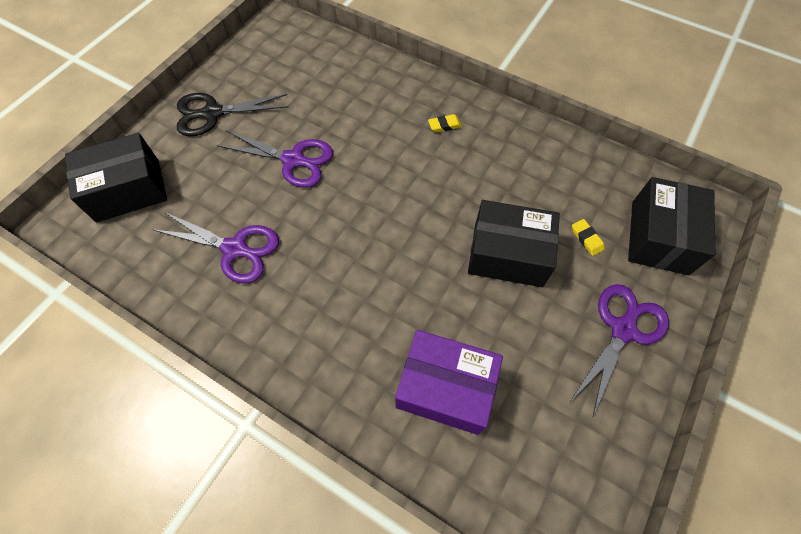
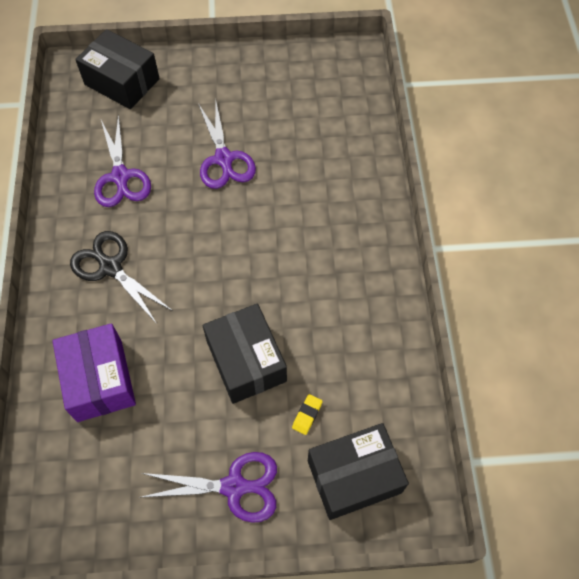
camera: 55 degrees right, 0 degrees up
black scissors [177,93,289,136] -> black scissors moved to [70,231,173,324]
yellow eraser [428,114,462,132] -> none

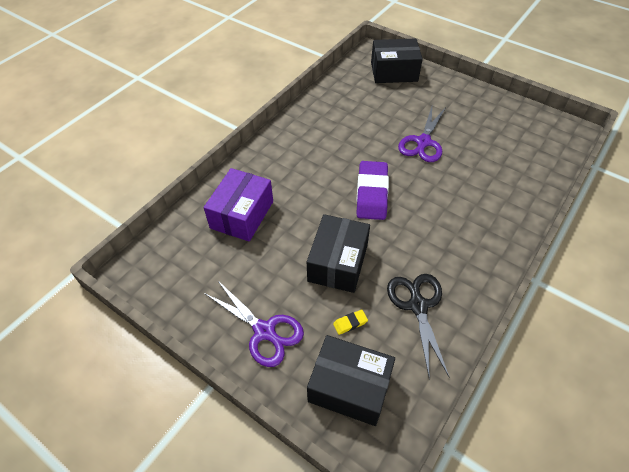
camera: 40 degrees right, 10 degrees down
black scissors [70,231,173,324] -> black scissors moved to [387,274,449,379]
black box [75,29,160,109] -> black box turned 75 degrees counterclockwise [371,38,423,83]
purple scissors [94,114,151,207] -> none
none -> purple eraser [356,161,389,220]

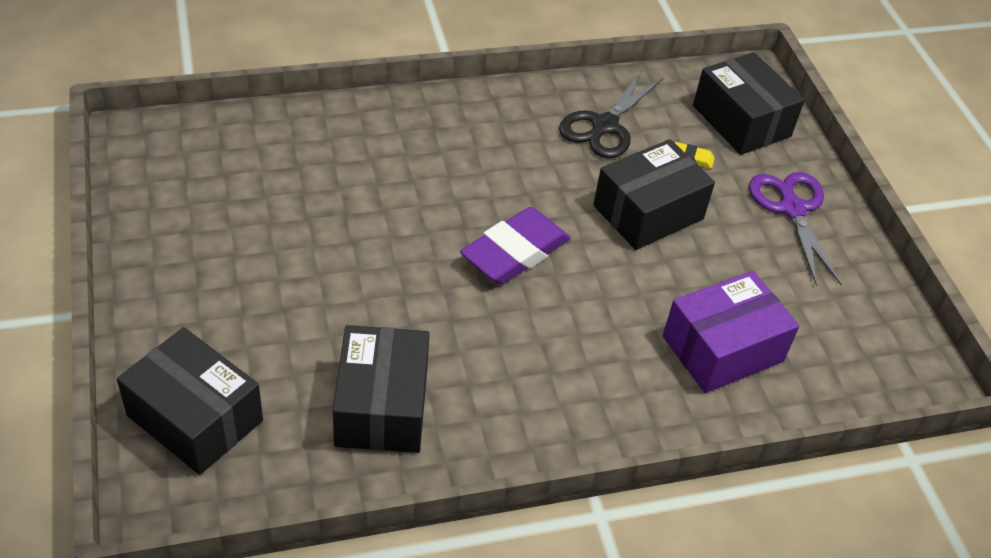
camera: 145 degrees left, 5 degrees down
purple scissors [398,107,446,162] -> none
none -> black box [333,325,429,453]

